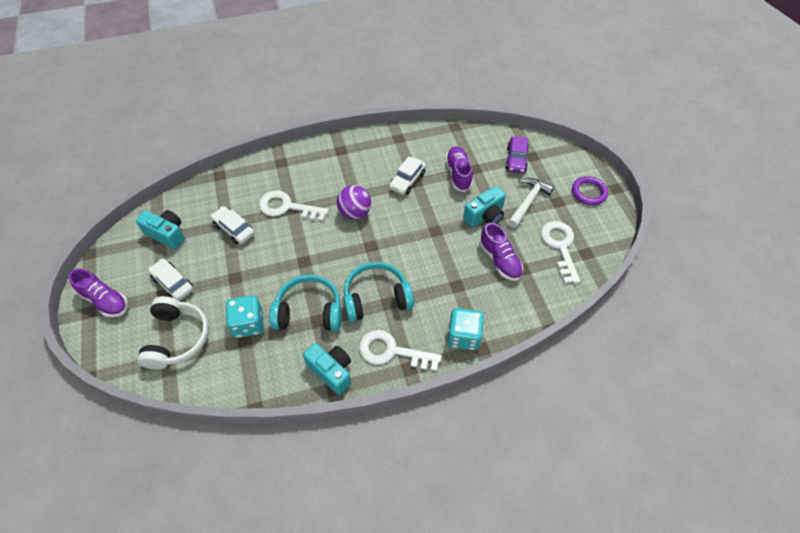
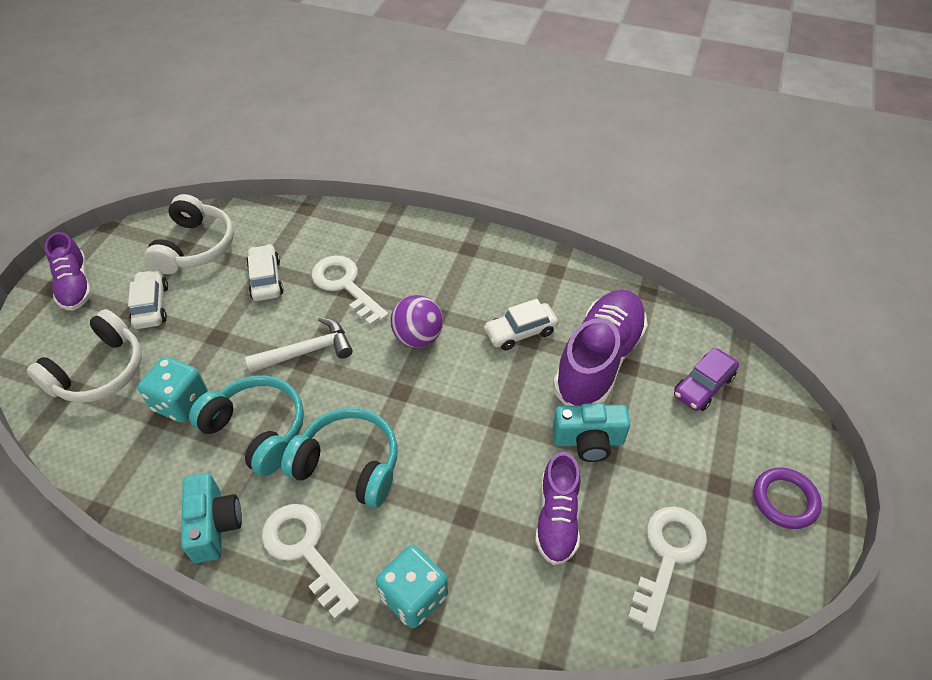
camera: 35 degrees right, 5 degrees down
turquoise camera [136,210,185,250] -> white headphones [144,194,234,274]
purple shoe [445,146,473,192] -> purple shoe [553,290,648,406], size x1.67
white hammer [508,178,554,228] -> white hammer moved to [245,317,353,373]

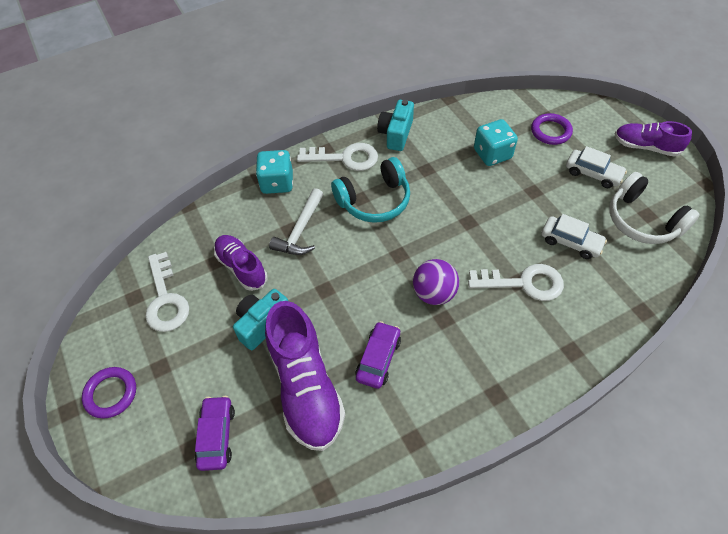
camera: 135 degrees right, 5 degrees up
white headphones [27,309,142,402] -> purple ring [531,113,573,145]
turquoise camera [181,473,242,563] -> turquoise camera turned 75 degrees clockwise [377,100,414,151]
turquoise headphones [189,375,304,476] -> none
white hammer [245,317,353,373] -> white hammer moved to [269,188,324,255]
white car [484,299,558,350] -> purple car [355,321,401,389]

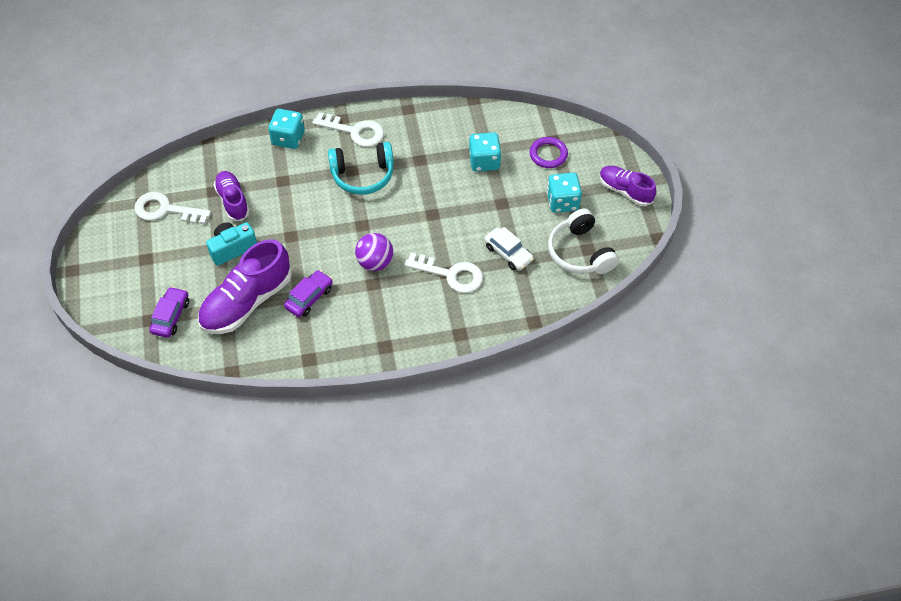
camera: 15 degrees right, 0 degrees up
purple ring [82,367,136,419] -> none
white key [145,252,189,332] -> white key turned 105 degrees clockwise [134,192,211,224]
purple shoe [265,301,345,451] -> purple shoe turned 45 degrees clockwise [198,239,292,334]
white hammer [269,188,324,255] -> none
turquoise camera [377,100,414,151] -> none
white car [566,146,627,188] -> turquoise dice [547,172,582,213]

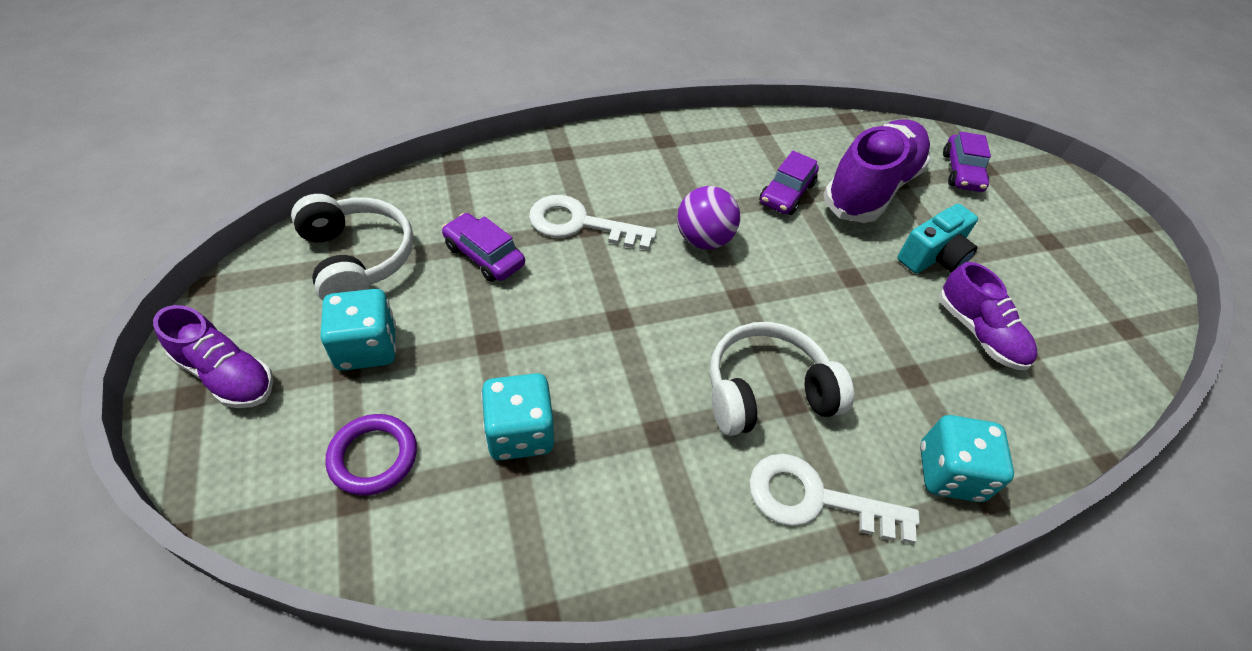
camera: 170 degrees right, 5 degrees down
white key [134,192,211,224] -> none
turquoise headphones [328,142,394,195] -> white headphones [710,322,854,436]
white car [484,227,534,270] -> purple car [442,213,525,282]

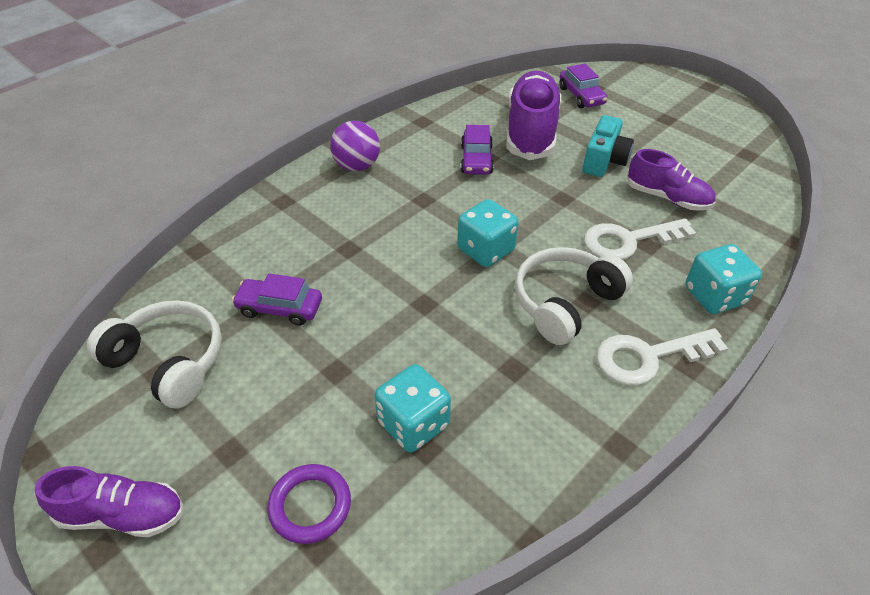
camera: 25 degrees left, 5 degrees down
turquoise dice [320,289,396,371] -> turquoise dice moved to [457,199,518,267]
white key [529,195,657,250] -> white key moved to [584,218,696,260]
purple ball [677,186,740,249] -> purple ball moved to [330,121,380,171]

